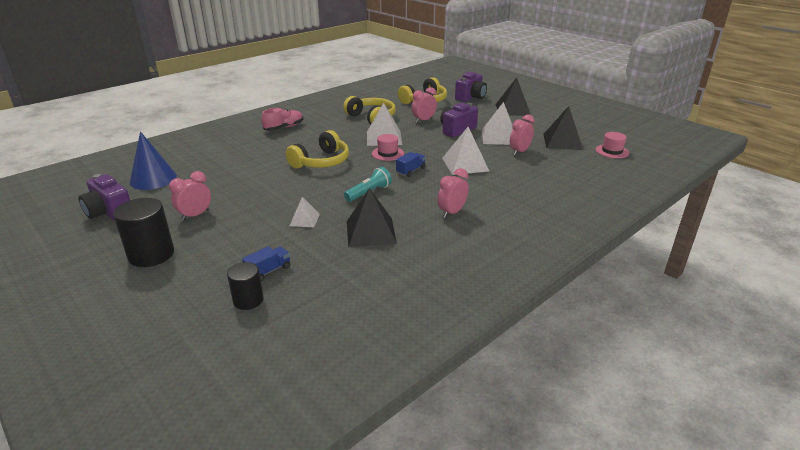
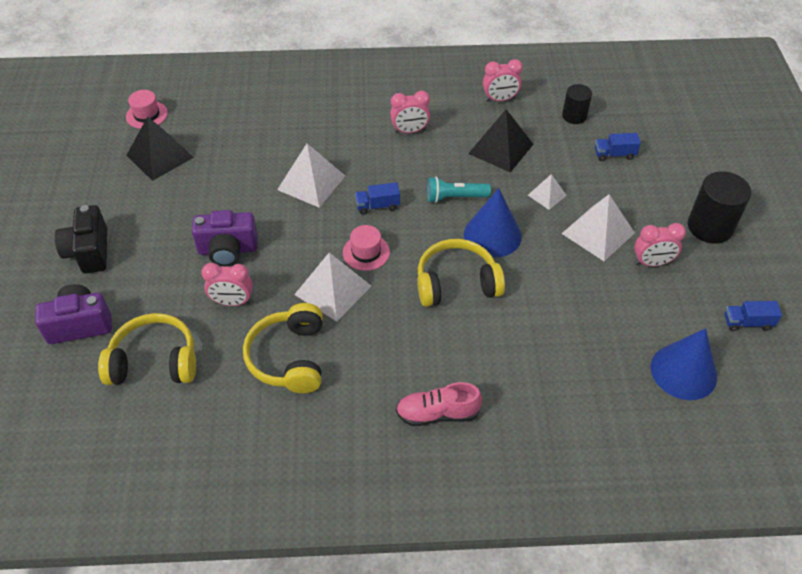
camera: 140 degrees left, 20 degrees up
purple camera [78,174,130,221] -> blue truck [724,301,782,331]
black cylinder [227,262,264,310] -> black cylinder moved to [562,84,592,124]
white pyramid [482,102,513,145] -> white pyramid moved to [561,194,635,261]
black pyramid [495,77,531,116] -> black camera [55,205,107,273]
pink clock [510,114,535,155] -> pink clock moved to [483,59,523,102]
none -> blue cone [464,188,522,258]

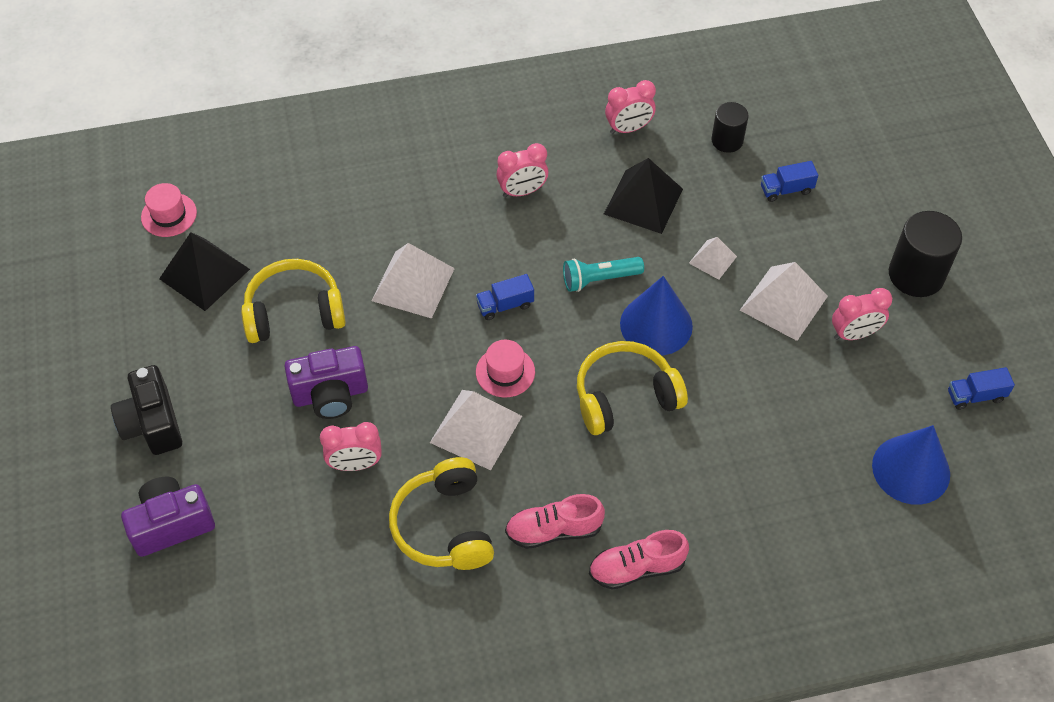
camera: 10 degrees left, 5 degrees up
yellow headphones [98,313,196,385] -> yellow headphones moved to [241,259,346,343]
none -> pink shoe [505,494,605,549]

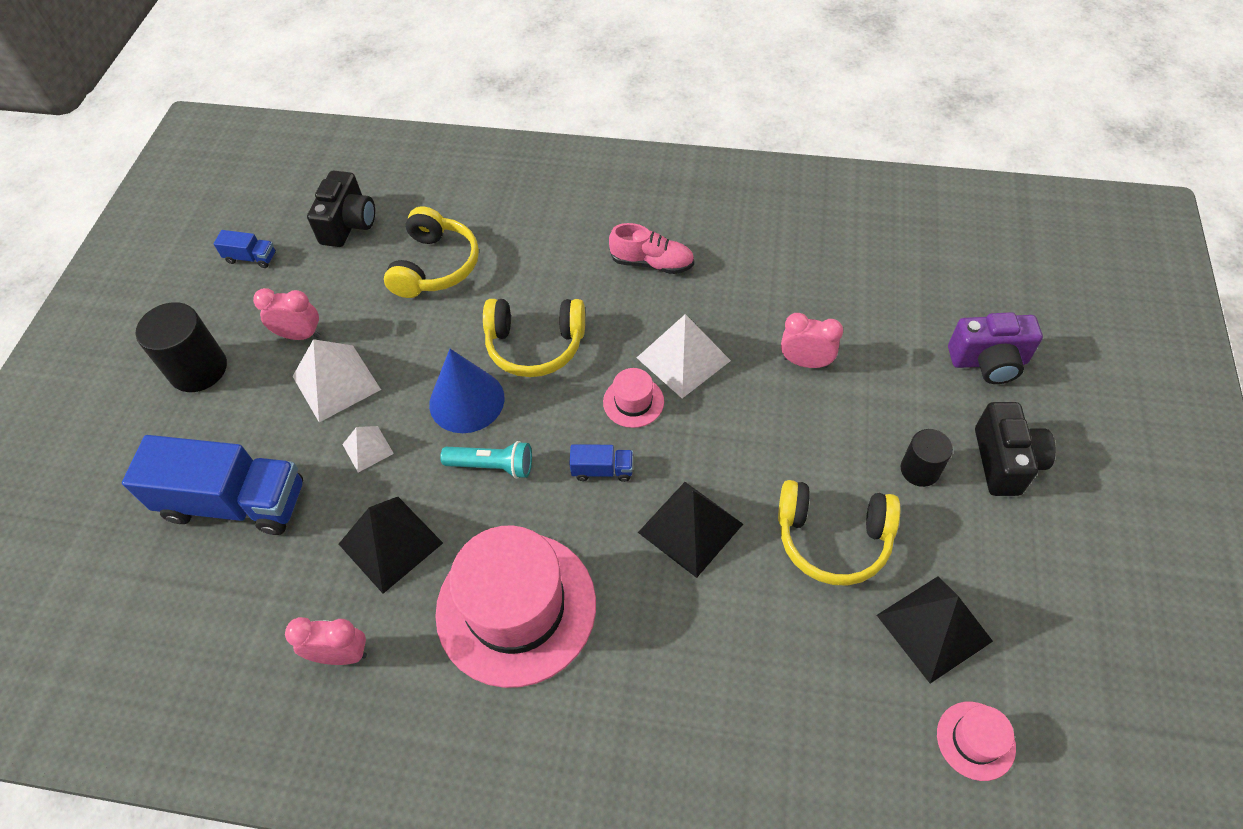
camera: 155 degrees left, 0 degrees up
purple camera [284,346,368,419] -> none
white pyramid [371,243,455,318] -> black pyramid [638,482,743,578]
yellow headphones [389,457,494,570] -> yellow headphones moved to [384,207,479,298]
pink clock [496,143,548,197] -> pink hat [435,526,596,688]
pink shoe [589,530,689,590] -> none
black cylinder [711,102,749,153] -> black cylinder moved to [901,429,953,487]
blue truck [761,161,818,202] -> blue truck [122,435,303,535], size x2.34
blue cone [872,425,950,505] -> black camera [307,170,375,247]

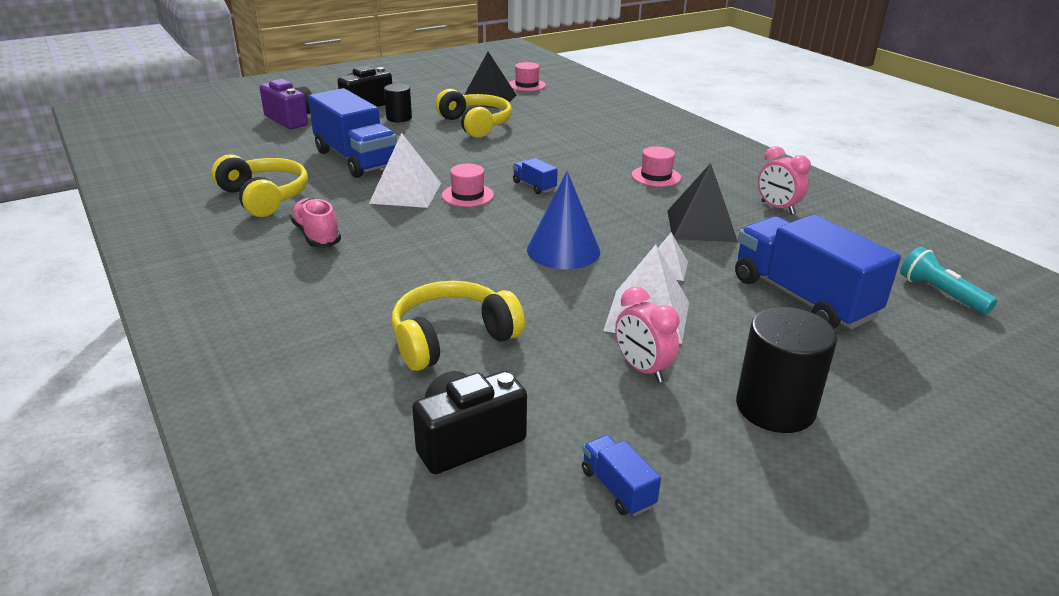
camera: 135 degrees left, 25 degrees down
pink hat [435,526,596,688] -> pink hat [632,146,681,187], size x0.43
turquoise flashlight [440,441,532,479] -> turquoise flashlight moved to [900,246,997,315]
yellow headphones [483,299,585,377] -> yellow headphones moved to [212,154,308,217]
black pyramid [638,482,743,578] -> none
pink clock [781,313,843,368] -> blue truck [308,88,397,178]

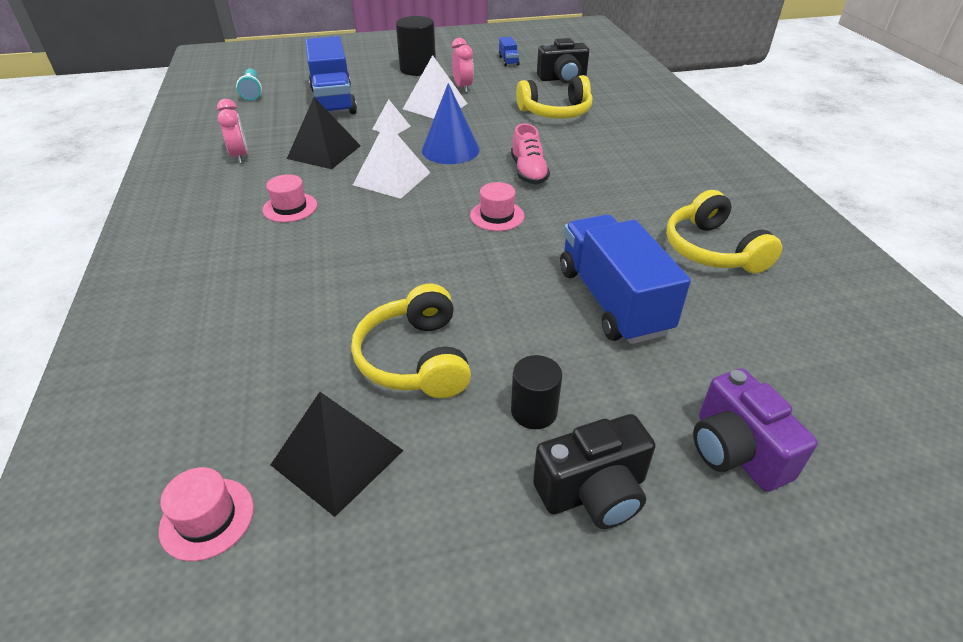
camera: 160 degrees left, 10 degrees up
pink shoe [290,198,341,247] -> pink shoe moved to [511,124,550,185]
white pyramid [369,133,441,208] -> white pyramid moved to [353,121,430,199]
blue truck [513,158,558,194] -> none

